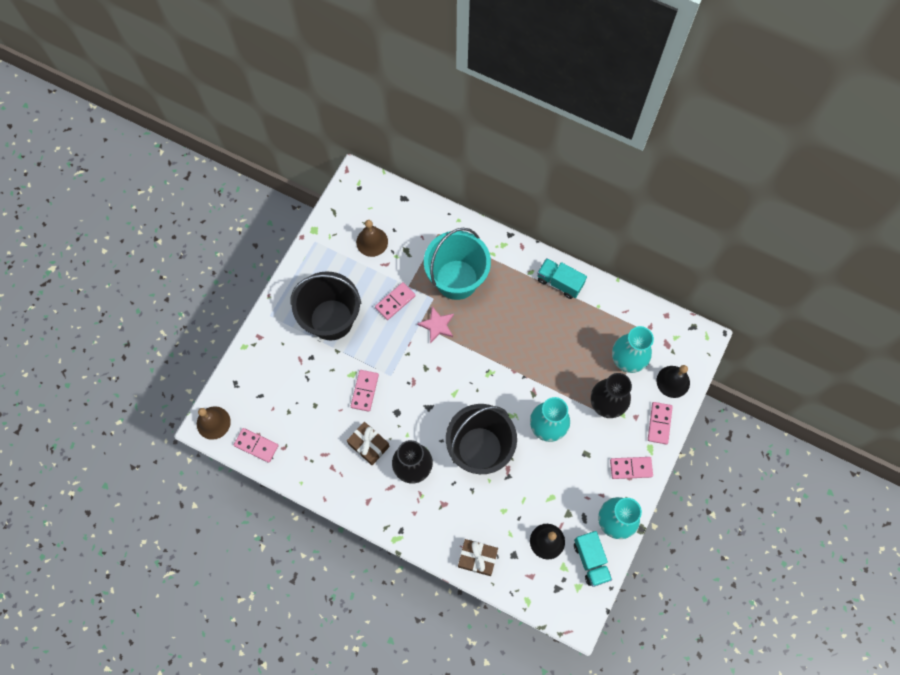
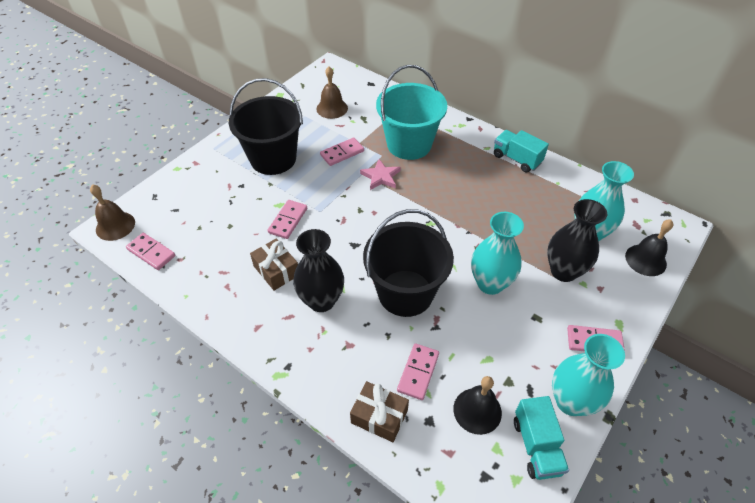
camera: 10 degrees right, 20 degrees down
pink domino [648,402,673,444] -> pink domino moved to [397,343,439,400]

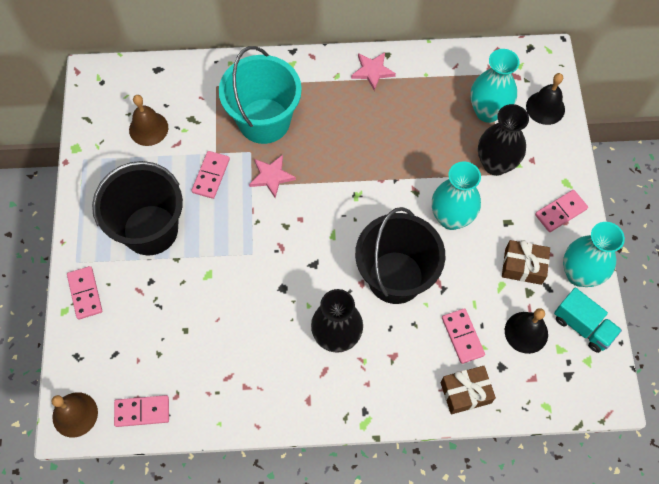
camera: 40 degrees left, 15 degrees up
brown gift [250,239,298,291] -> brown gift moved to [502,240,550,285]
pink domino [268,200,307,239] -> pink domino moved to [67,266,102,319]
turquoise truck [494,130,549,172] -> pink star [351,52,396,91]

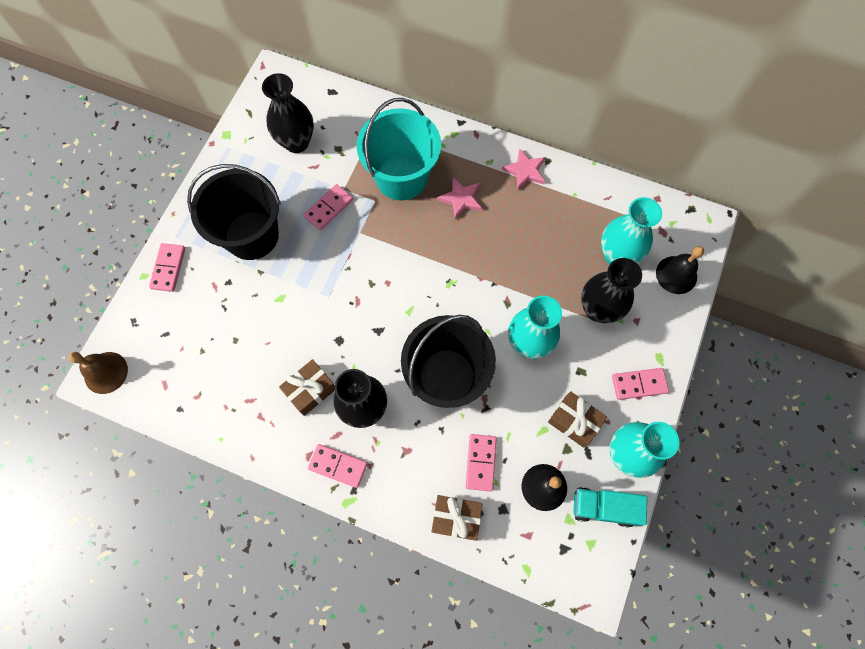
camera: 25 degrees right, 5 degrees up
pink domino [114,395,169,427] -> pink domino moved to [308,444,367,488]
brown bell [129,95,168,146] -> black vase [262,73,314,153]
pink star [249,155,296,198] -> pink star moved to [437,176,482,219]
turquoise truck [554,288,622,353] -> turquoise truck turned 120 degrees clockwise [573,487,647,527]
none -> brown gift [279,359,335,416]

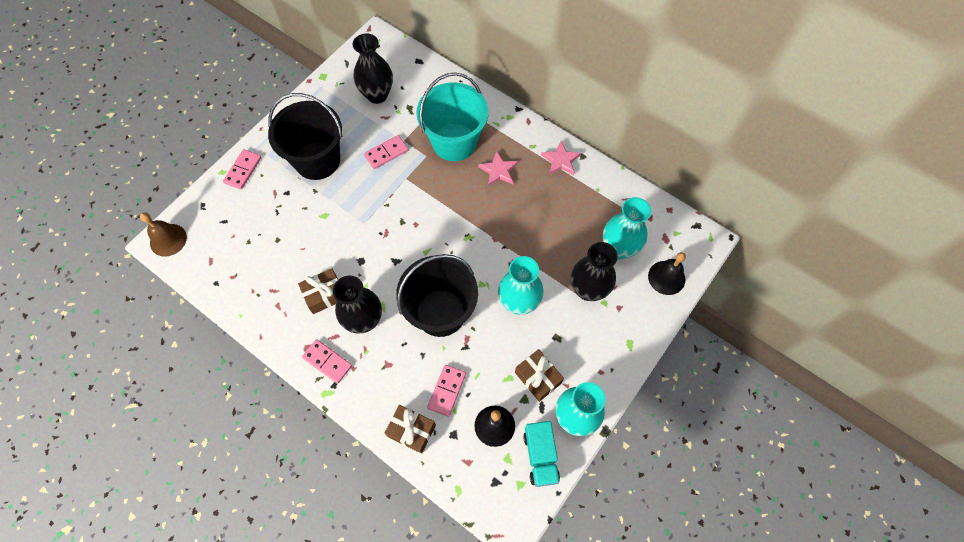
camera: 15 degrees right, 5 degrees down
turquoise truck [573,487,647,527] -> turquoise truck turned 120 degrees counterclockwise [523,421,560,487]
pink domino [612,368,669,400] -> none

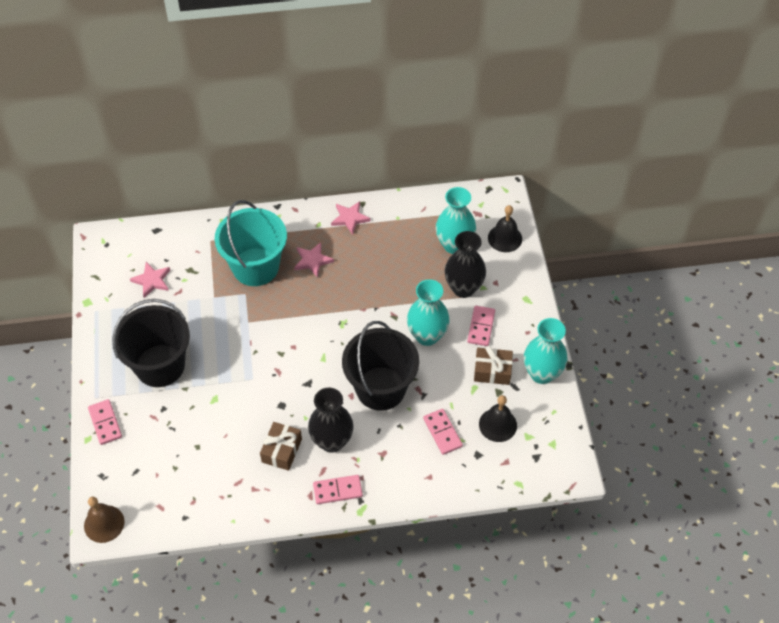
camera: 45 degrees left, 10 degrees down
black vase [353,33,393,104] -> pink star [130,262,170,298]
pink domino [364,135,408,169] -> pink domino moved to [467,306,495,346]
brown gift [385,405,436,454] -> none
turquoise truck [523,421,560,487] -> none

